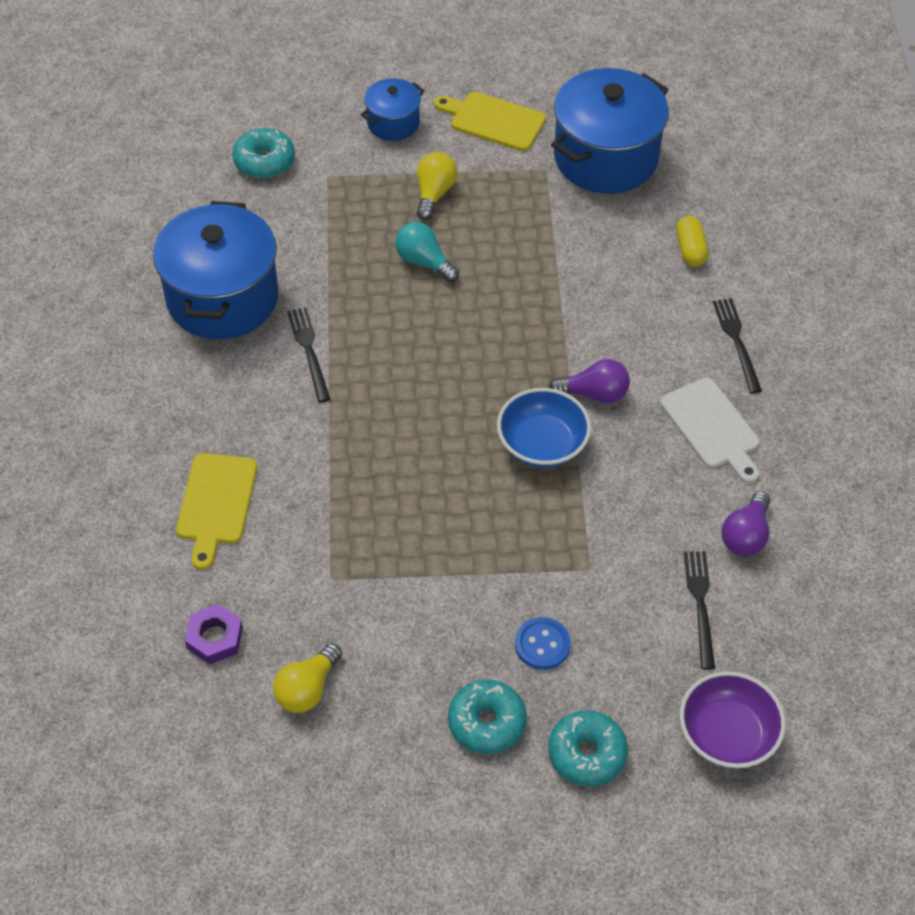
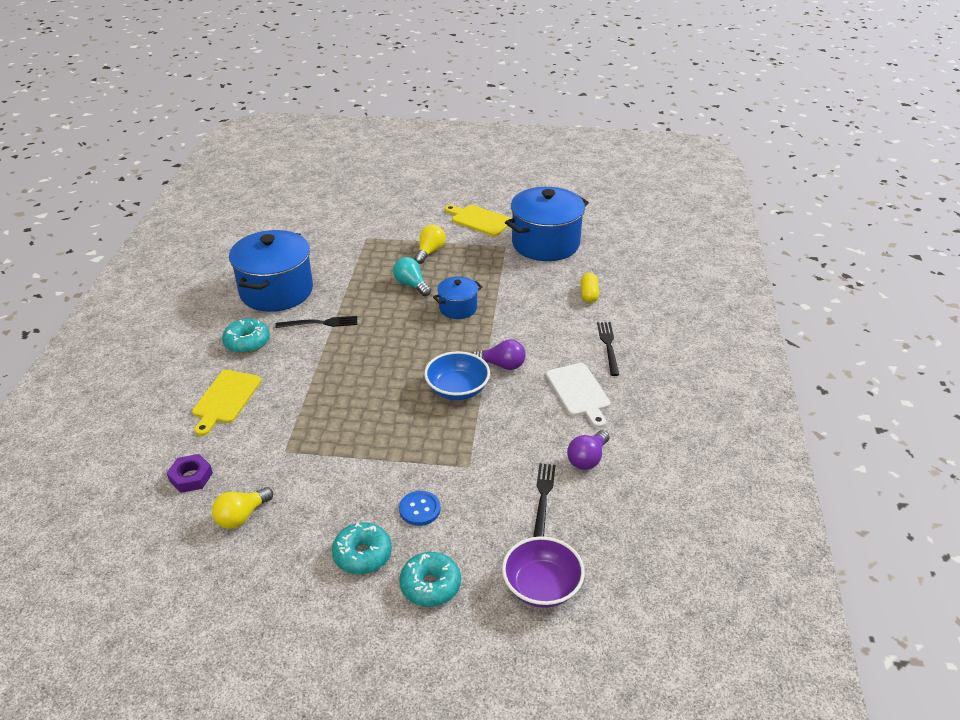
camera: 10 degrees right, 15 degrees down
turquoise donut [232,128,295,179] -> turquoise donut moved to [222,319,270,354]
black fork [287,307,330,402] -> black fork turned 90 degrees clockwise [275,316,357,328]
blue pot [361,78,424,141] -> blue pot moved to [433,276,482,319]

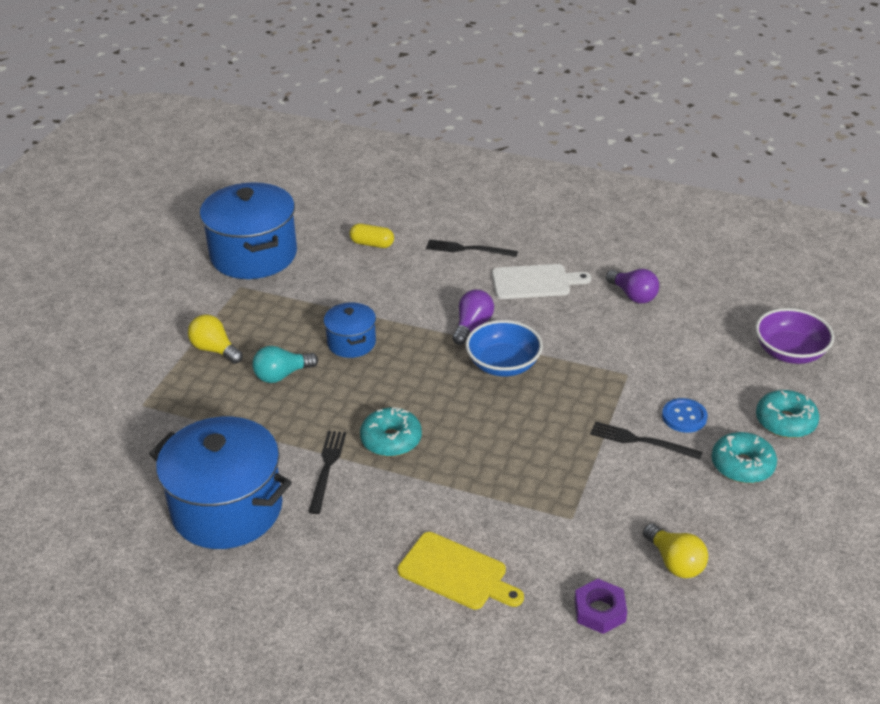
camera: 75 degrees left, 0 degrees up
turquoise donut [222,319,270,354] -> turquoise donut moved to [360,407,422,457]
yellow cutting board [445,205,512,236] -> none
black fork [533,463,555,537] -> black fork moved to [590,421,703,460]

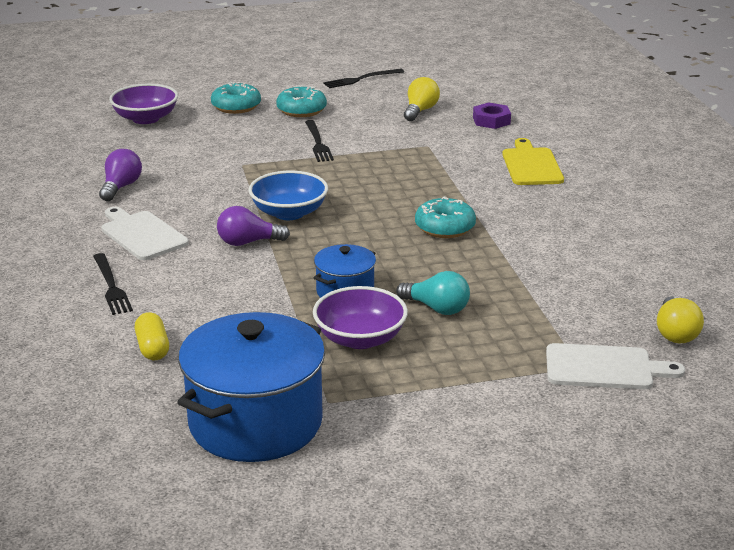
camera: 125 degrees left, 10 degrees down
blue pot [149,417,292,549] -> none
yellow light bulb [188,315,243,364] -> yellow light bulb moved to [657,296,704,343]
black fork [308,431,346,514] -> black fork moved to [323,69,404,88]
blue button [662,398,707,433] -> none
none -> purple bowl [313,286,408,349]
none -> white cutting board [546,343,685,389]

